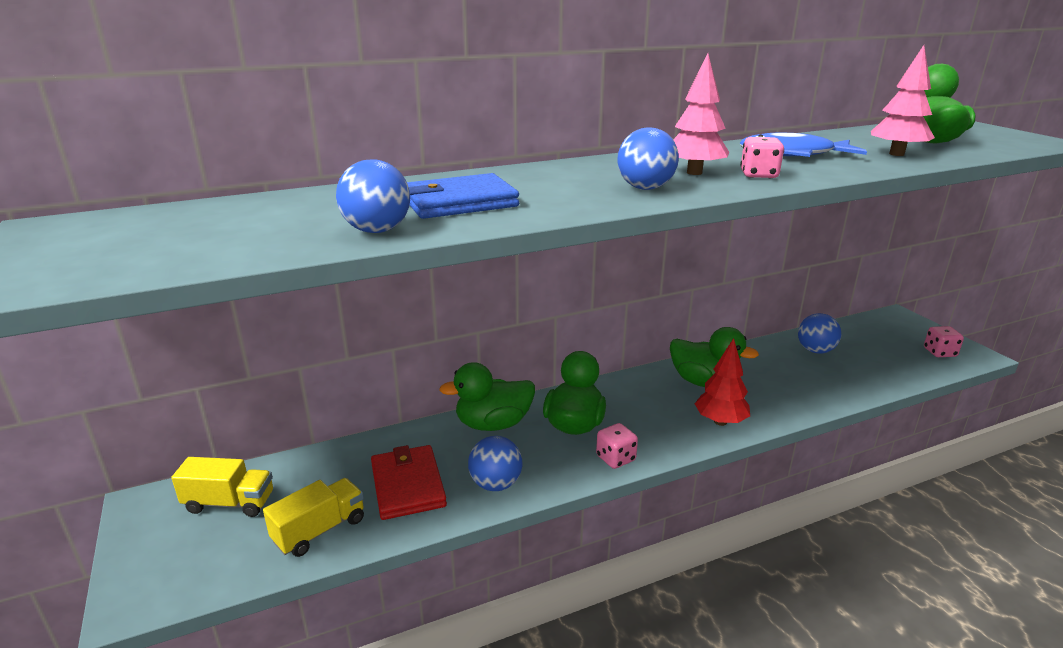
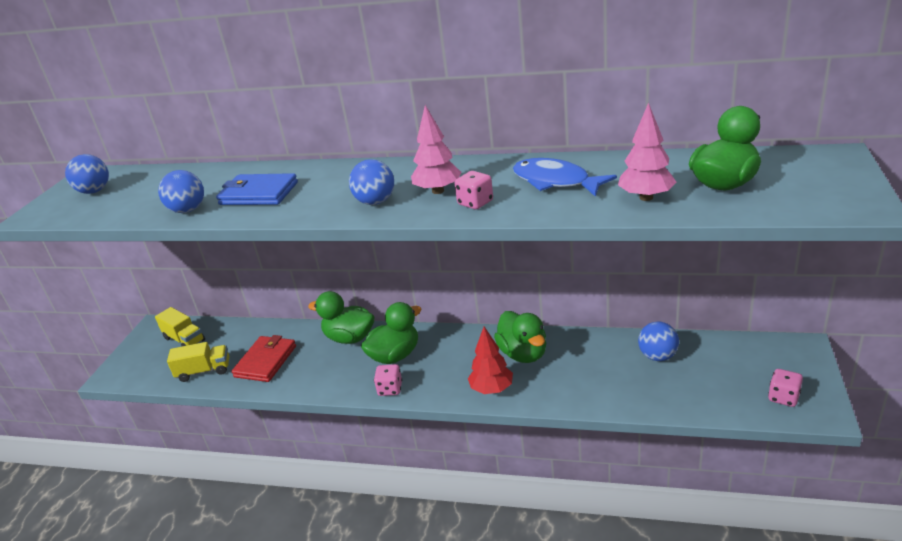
camera: 40 degrees right, 5 degrees up
blue ball [468,436,522,491] -> blue ball moved to [65,154,109,194]

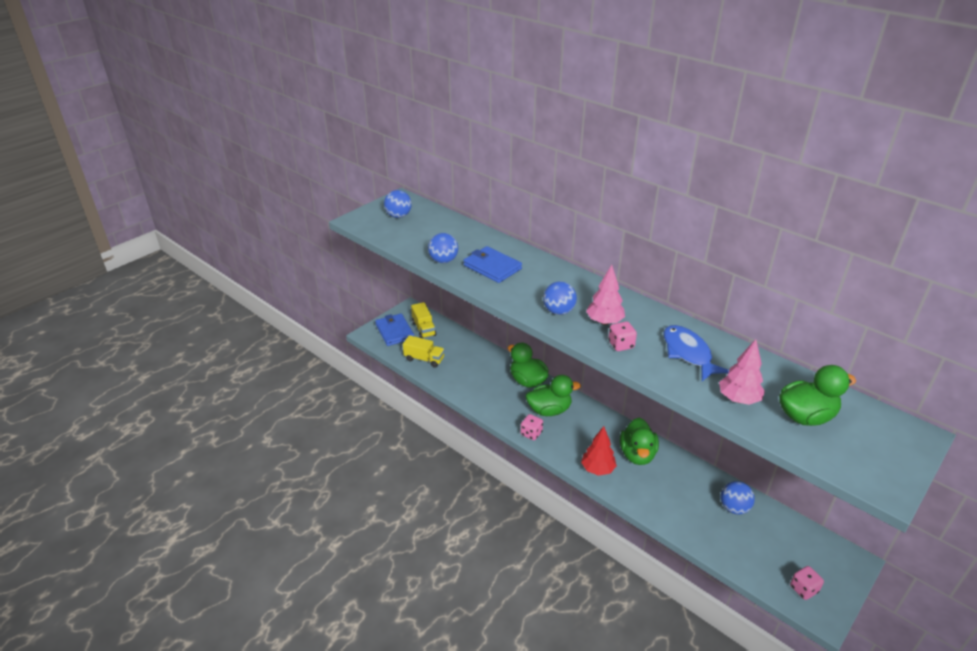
camera: 25 degrees right, 5 degrees up
red wallet [232,335,296,382] -> none
none -> blue wallet [375,313,414,346]

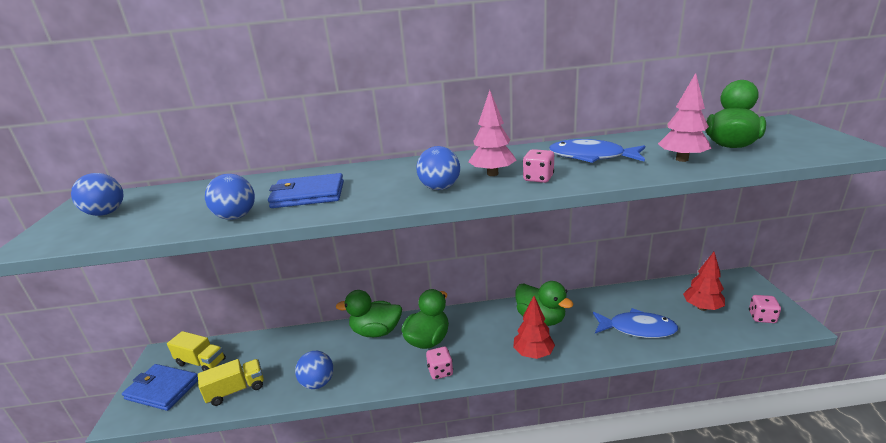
camera: 45 degrees left, 10 degrees down
blue ball [720,481,755,514] -> blue ball moved to [295,351,333,389]
none -> blue fish [593,308,678,338]
none -> red tree [683,252,725,311]

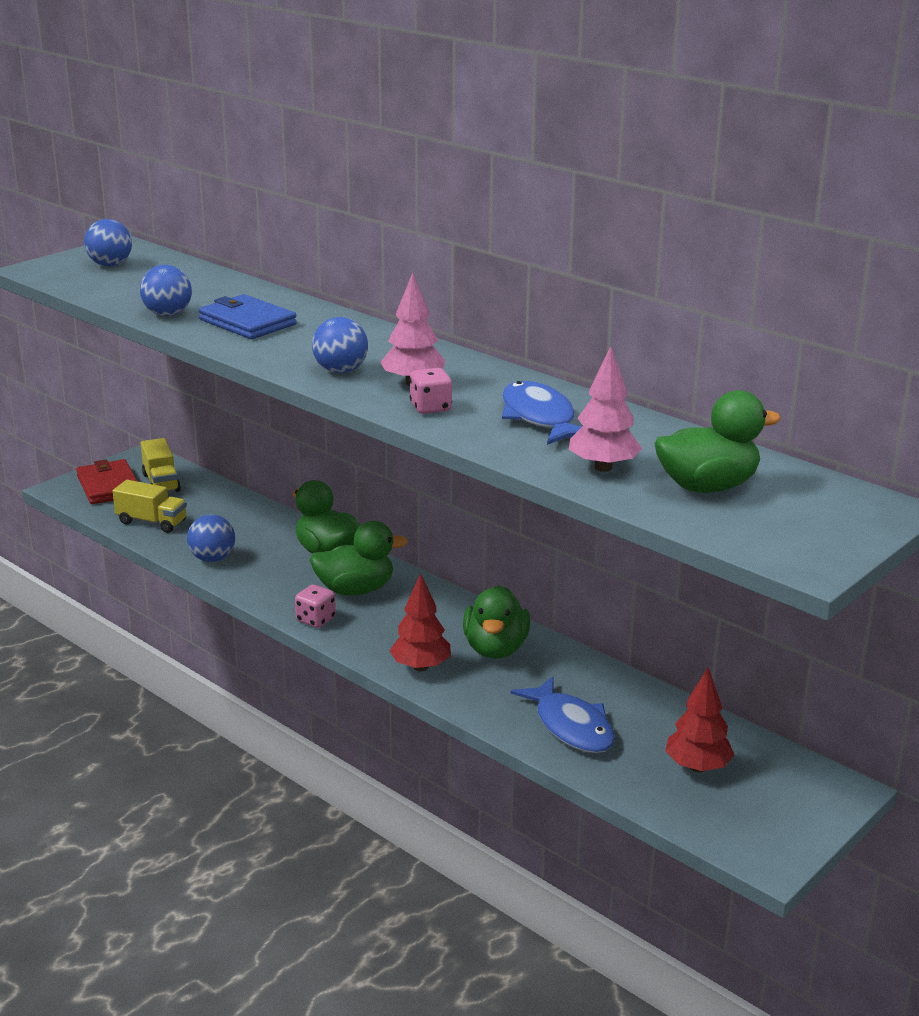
camera: 45 degrees right, 0 degrees up
blue wallet [122,364,198,411] -> red wallet [76,459,138,504]
pink dice [749,295,781,323] -> none

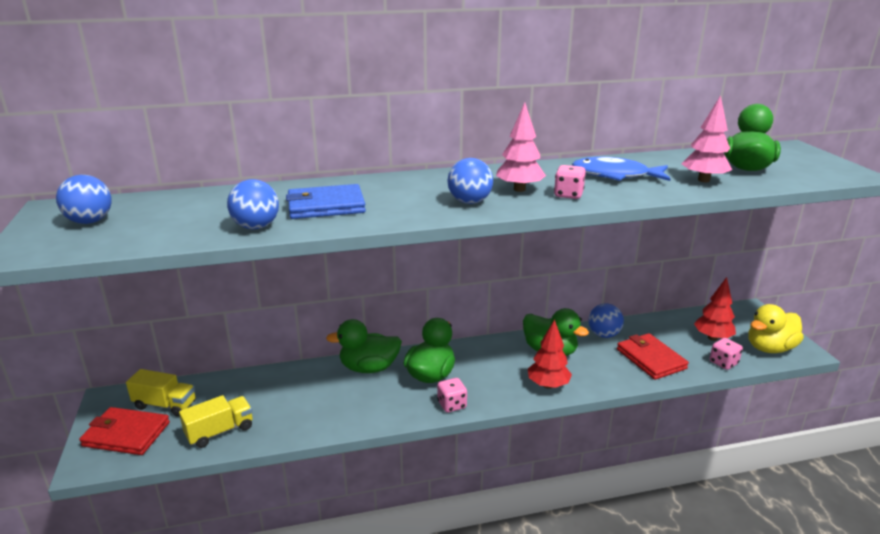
camera: 55 degrees left, 0 degrees up
blue ball [187,515,235,562] -> blue ball moved to [588,303,624,338]
blue fish [511,676,615,753] -> red wallet [617,333,689,380]
none -> pink dice [710,338,743,370]
none -> yellow duck [748,304,804,353]

